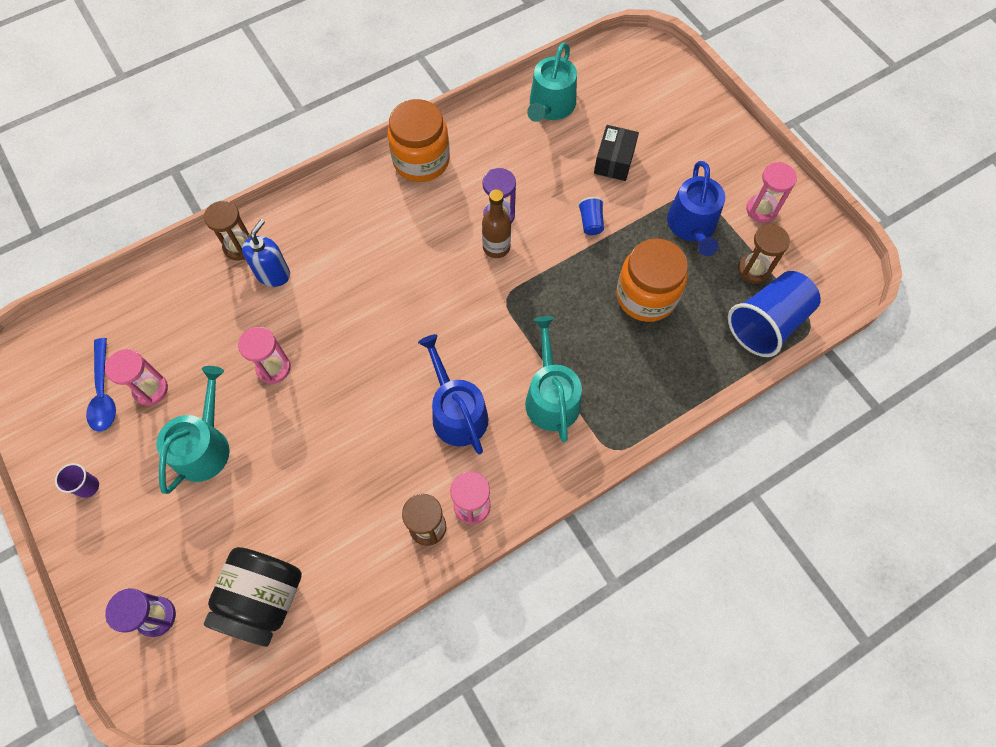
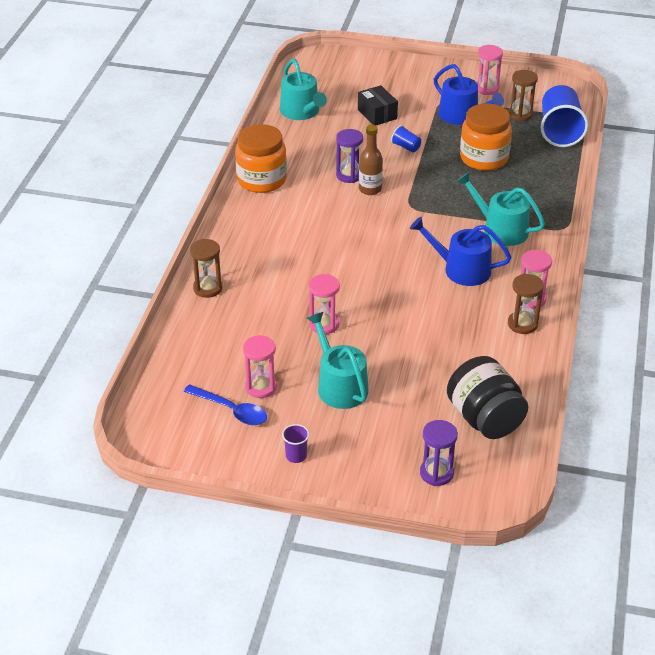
camera: 45 degrees left, 25 degrees down
blue soap dispenser [242,219,290,287] -> none

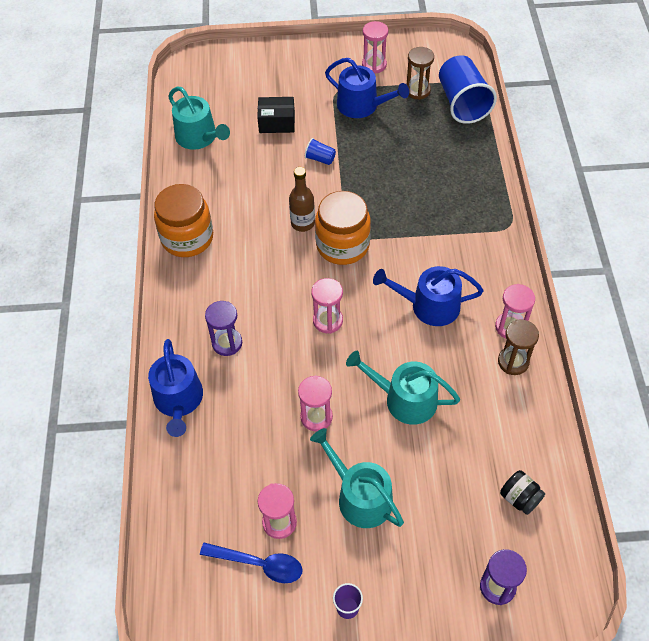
camera: 15 degrees left, 15 degrees up
brown hourglass [190,239,223,298] -> blue watering can [148,339,203,437]
purple hourglass [336,129,363,183] -> purple hourglass moved to [205,301,242,356]
black box [358,85,398,125] -> black box turned 45 degrees counterclockwise [257,97,295,133]
black jar [447,356,528,439] -> black jar [500,470,545,515], size x0.50
turquoise watering can [456,172,545,246] -> turquoise watering can moved to [346,351,460,425]
orange jar [460,103,512,171] -> orange jar moved to [315,191,371,265]
none -> pink hourglass [311,278,343,334]

